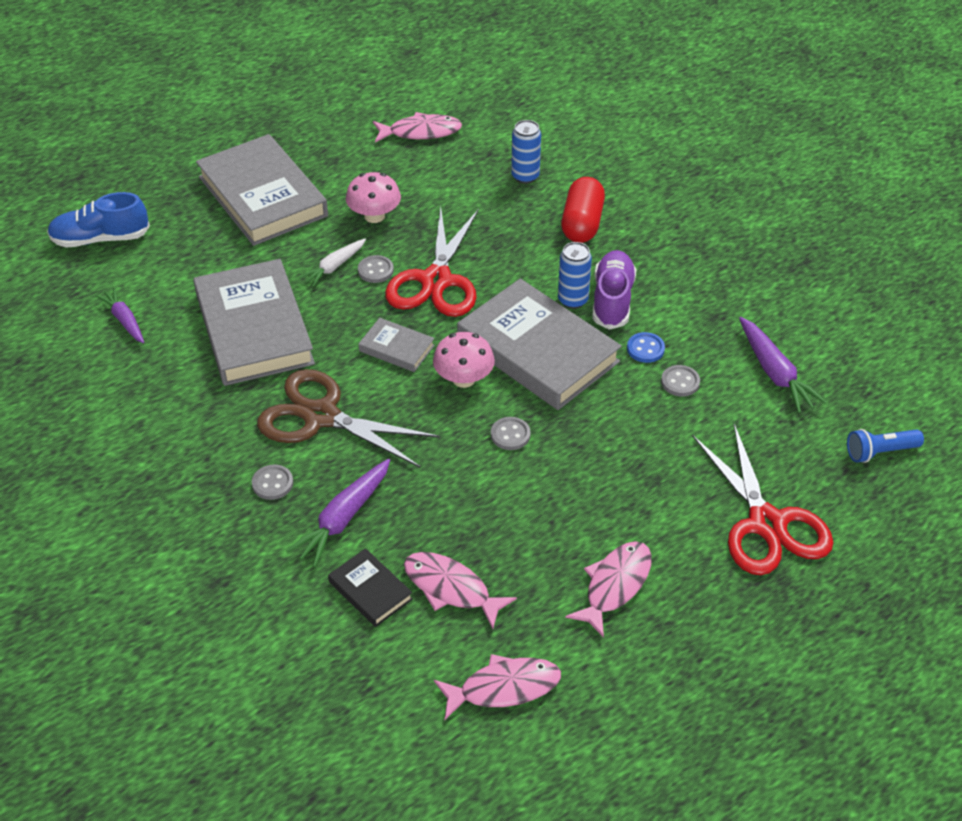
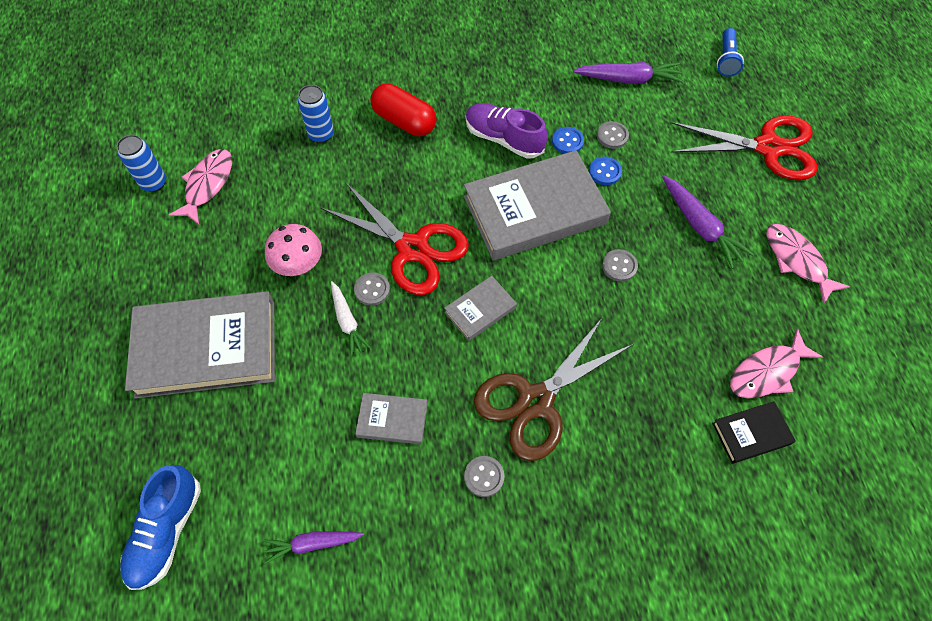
camera: 65 degrees left, 15 degrees up
grey book [193,259,315,386] -> grey book [355,393,428,445], size x0.46
grey button [252,465,293,500] -> grey button moved to [464,456,504,497]
purple carrot [286,459,390,567] -> purple carrot moved to [662,175,754,269]
pink mushroom [433,332,495,388] -> none
pink fish [434,654,561,720] -> none
blue can [558,242,592,309] -> blue can moved to [117,135,166,192]
none -> blue button [589,157,622,185]

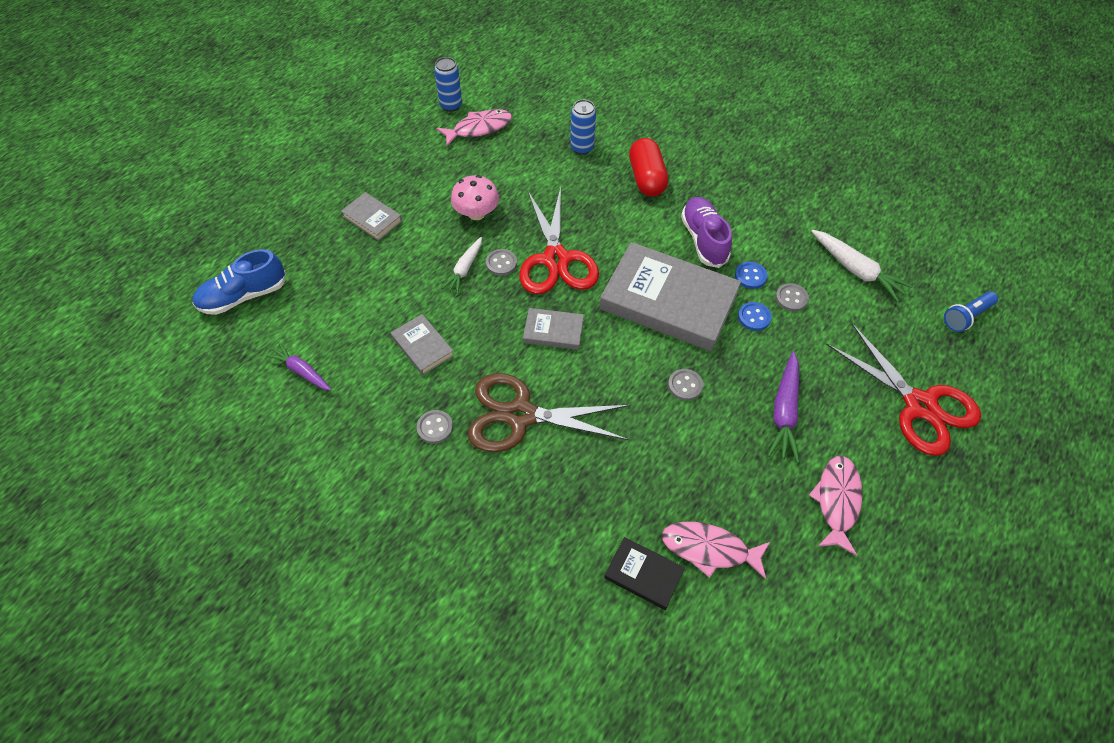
camera: 45 degrees right, 5 degrees down
grey book [125,291,275,399] -> grey book [341,192,402,241], size x0.46
purple carrot [573,62,683,84] -> white carrot [811,230,913,302]

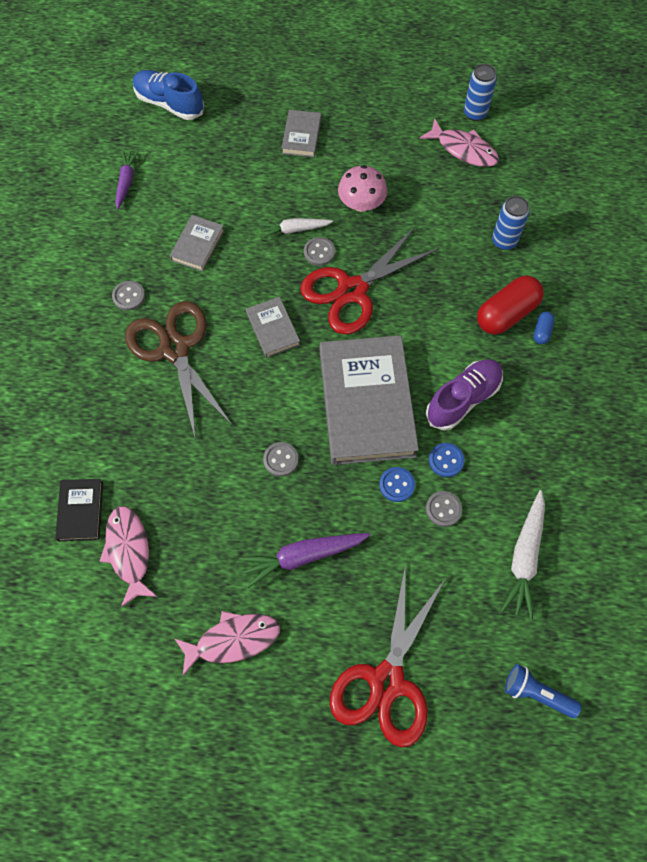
camera: 60 degrees right, 10 degrees up
none -> blue capsule [534,311,555,344]

